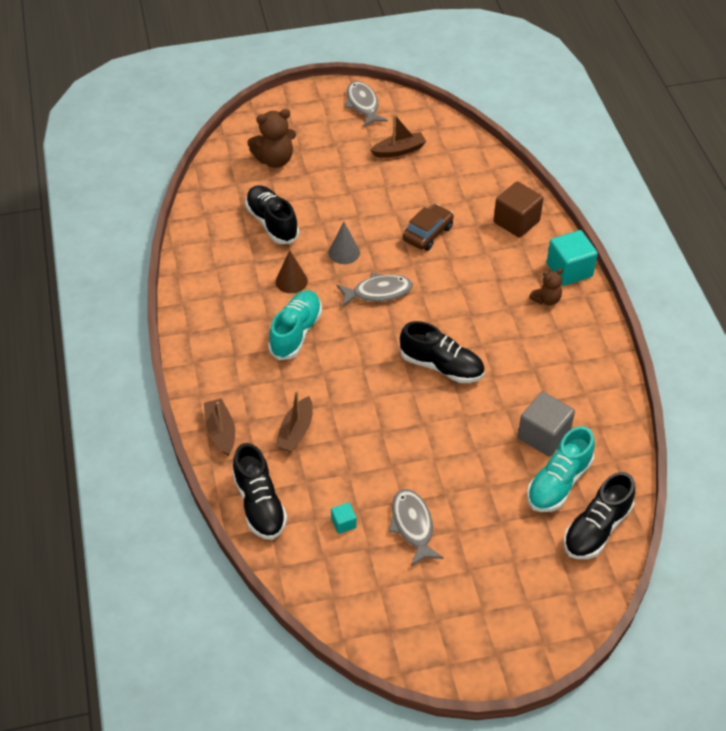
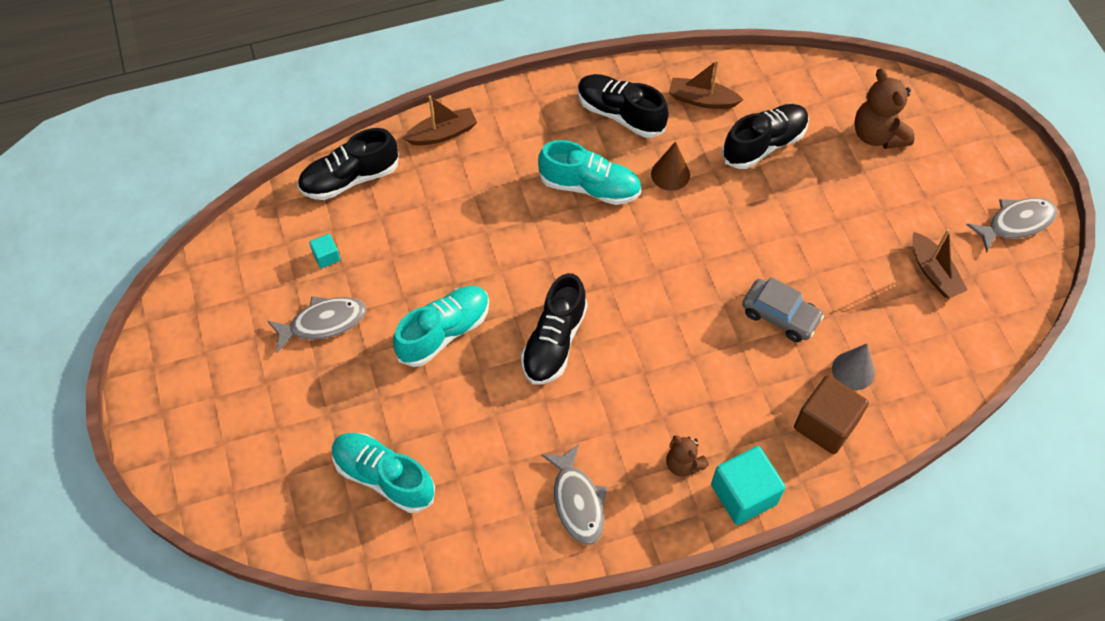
camera: 85 degrees right, 10 degrees up
brown boat [275,390,313,452] -> brown boat moved to [669,60,743,109]
grey cone [329,221,360,264] -> grey cone moved to [832,344,875,390]
grey fish [337,273,413,307] -> grey fish moved to [541,444,607,545]
brown car [403,204,454,251] -> grey car [742,277,824,342]
grey cube [518,392,575,456] -> none
black shoe [563,472,635,559] -> black shoe moved to [578,74,669,138]
none -> turquoise shoe [393,286,489,367]

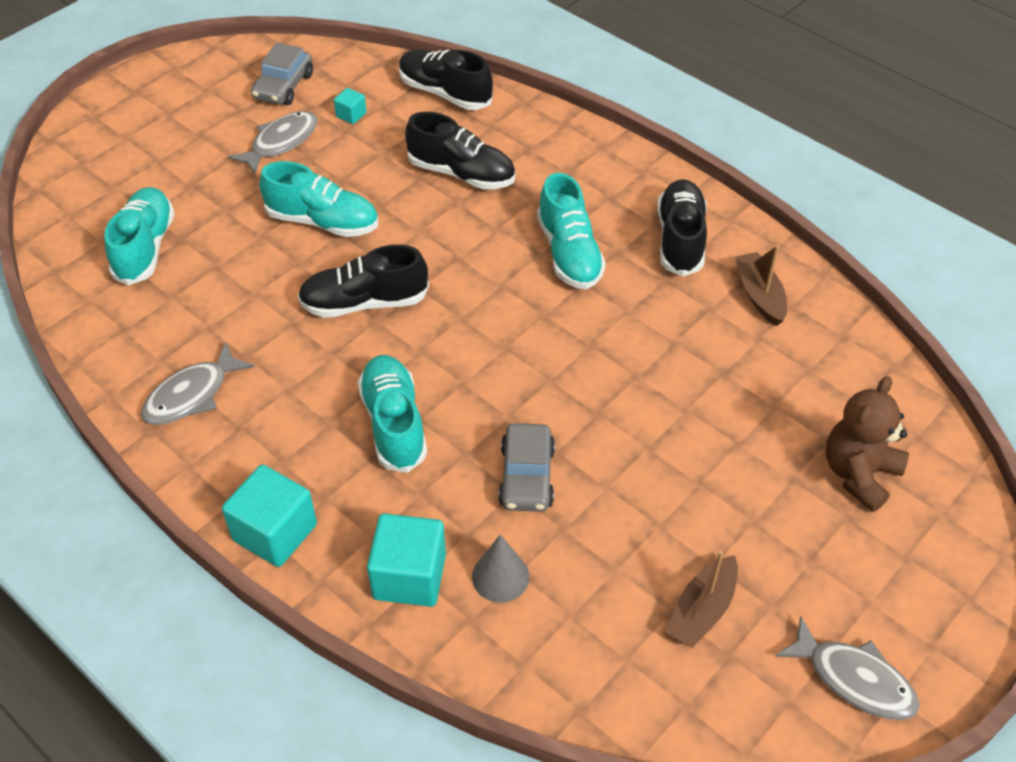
camera: 60 degrees right, 10 degrees down
grey fish [268,296,366,353] -> grey fish turned 90 degrees counterclockwise [228,111,317,175]
brown boat [403,95,477,145] -> none
brown cone [651,141,690,191] -> none
brown teddy bear [666,435,709,477] -> none
black shoe [722,104,809,169] -> black shoe moved to [405,112,515,189]
brown cube [794,375,869,454] -> turquoise cube [367,513,446,607]
none -> grey car [251,42,313,105]
none -> turquoise shoe [358,355,427,473]

